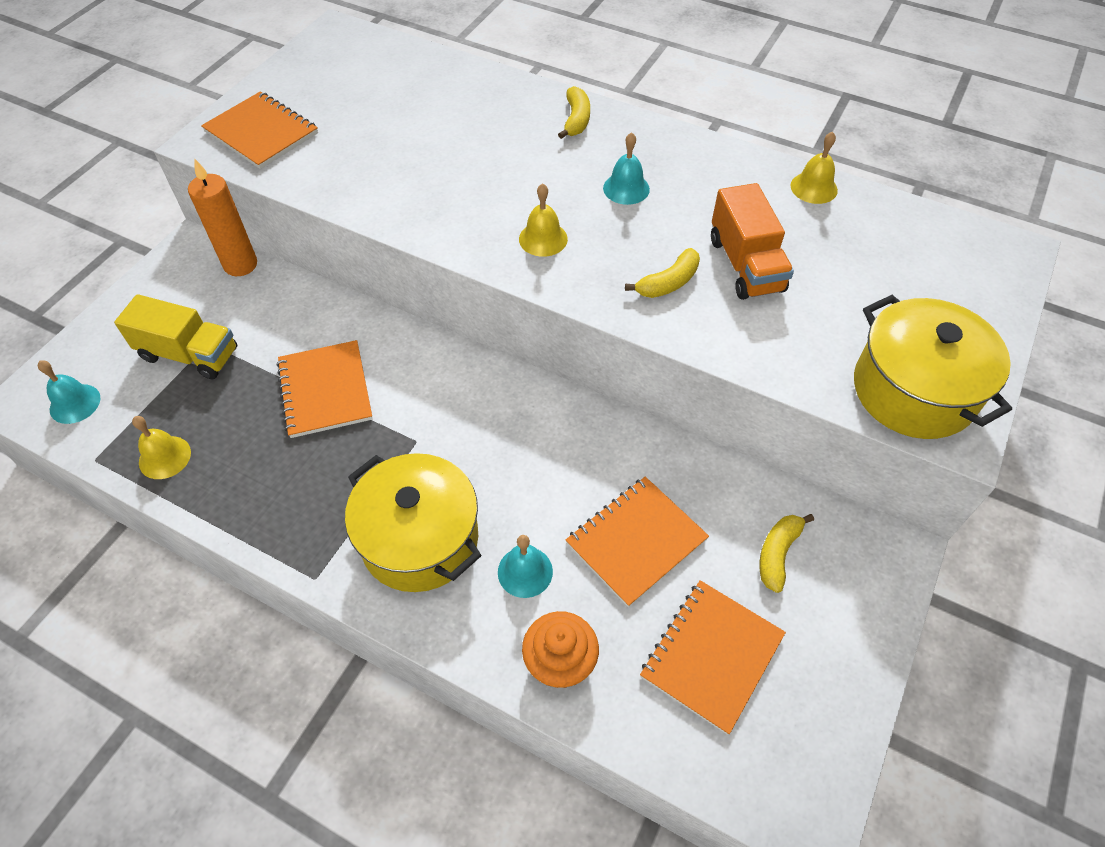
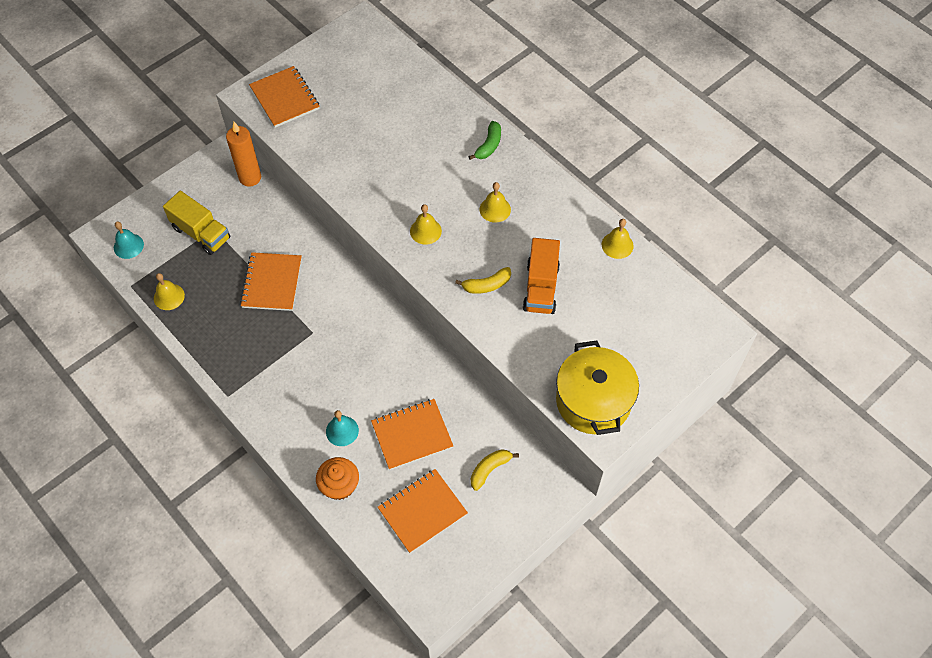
camera: 20 degrees right, 5 degrees up
yellow pot [345,453,482,592] -> none
yellow banana [558,86,590,139] -> green banana [468,121,501,160]
turquoise bell [603,132,650,205] -> yellow bell [480,182,511,223]

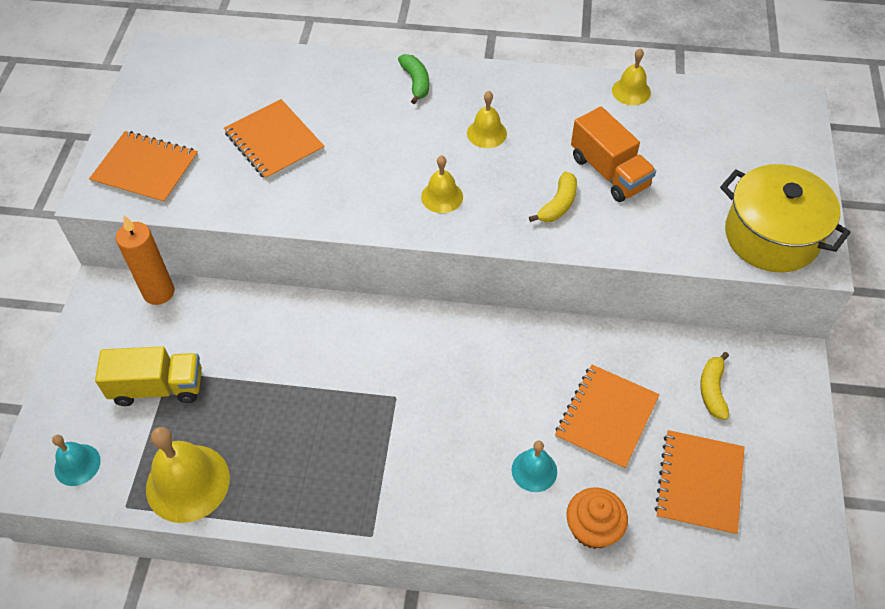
camera: 40 degrees left, 5 degrees down
yellow bell [154,273,185,310] -> yellow bell [146,427,230,523], size x1.81
orange notebook [240,252,302,311] -> orange notebook moved to [224,99,325,180]

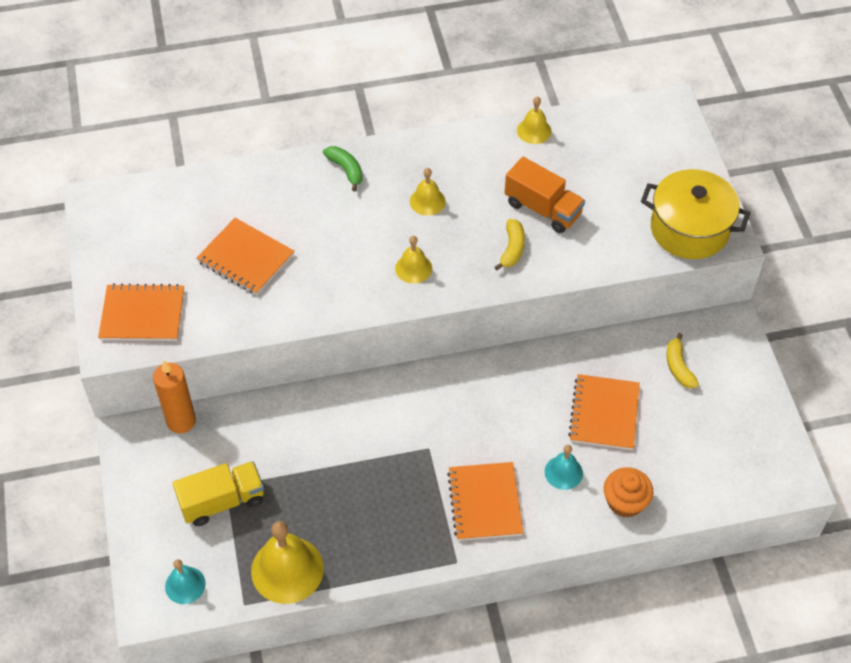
camera: 20 degrees left, 0 degrees up
orange notebook [655,430,744,535] -> orange notebook moved to [447,462,523,541]

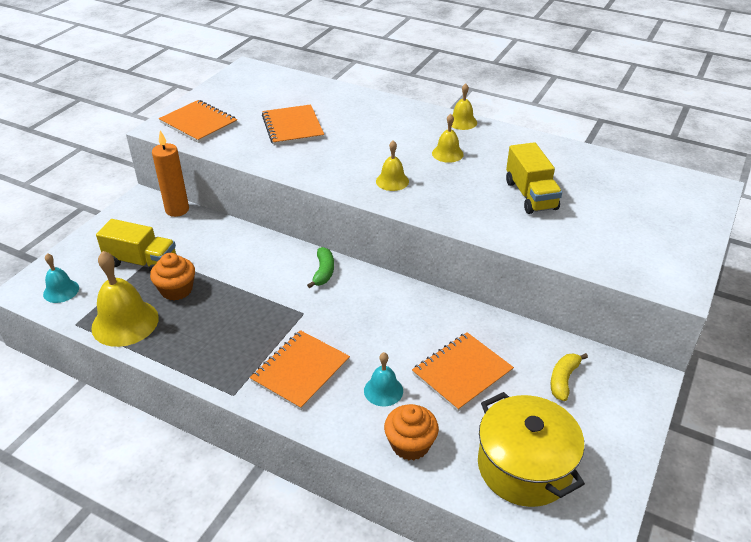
camera: 40 degrees right, 15 degrees down
green banana [323,146,363,191] -> green banana moved to [307,247,334,288]
yellow banana [495,219,525,270] -> none
orange truck [505,157,585,233] -> yellow truck [506,142,562,214]
yellow bell [517,96,552,144] -> yellow bell moved to [452,83,477,130]
yellow pot [641,169,750,259] -> yellow pot moved to [478,392,585,507]
none -> orange cupcake [150,253,195,300]

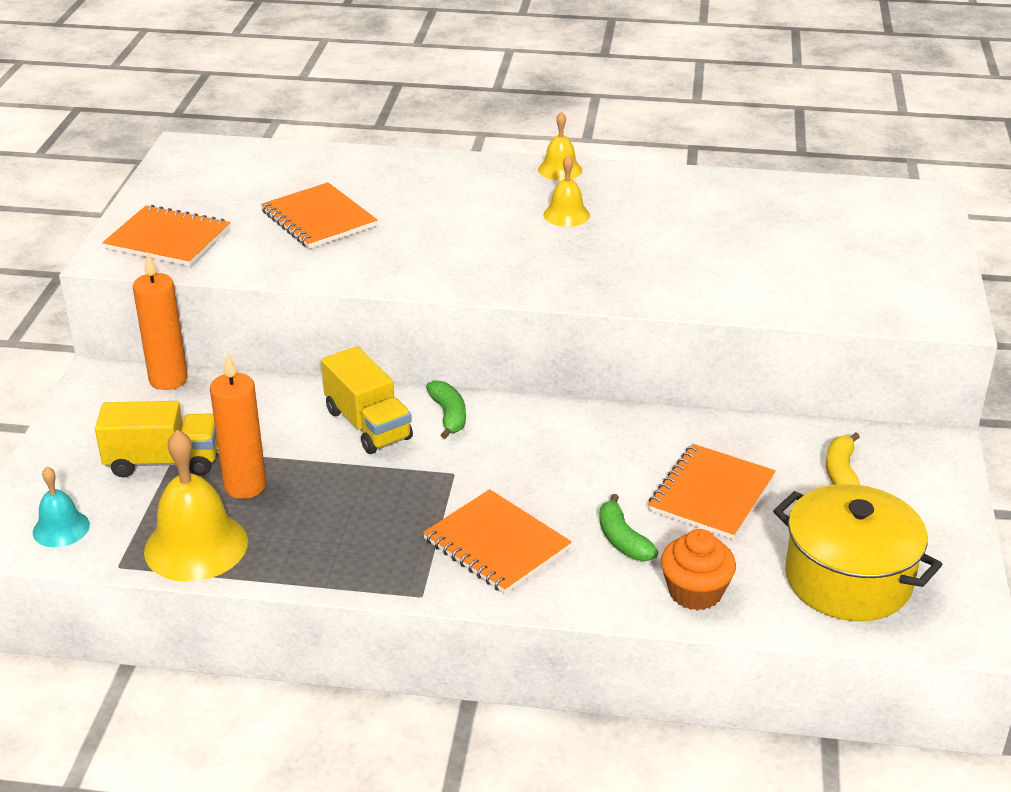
camera: 20 degrees left, 5 degrees down
orange cupcake [150,253,195,300] -> orange candle [210,352,266,499]
orange notebook [250,330,350,410] -> orange notebook turned 60 degrees counterclockwise [423,489,572,594]
turquoise bell [364,352,403,406] -> green banana [599,494,658,561]
yellow bell [376,140,409,191] -> none
yellow truck [506,142,562,214] -> yellow truck moved to [321,346,413,454]

